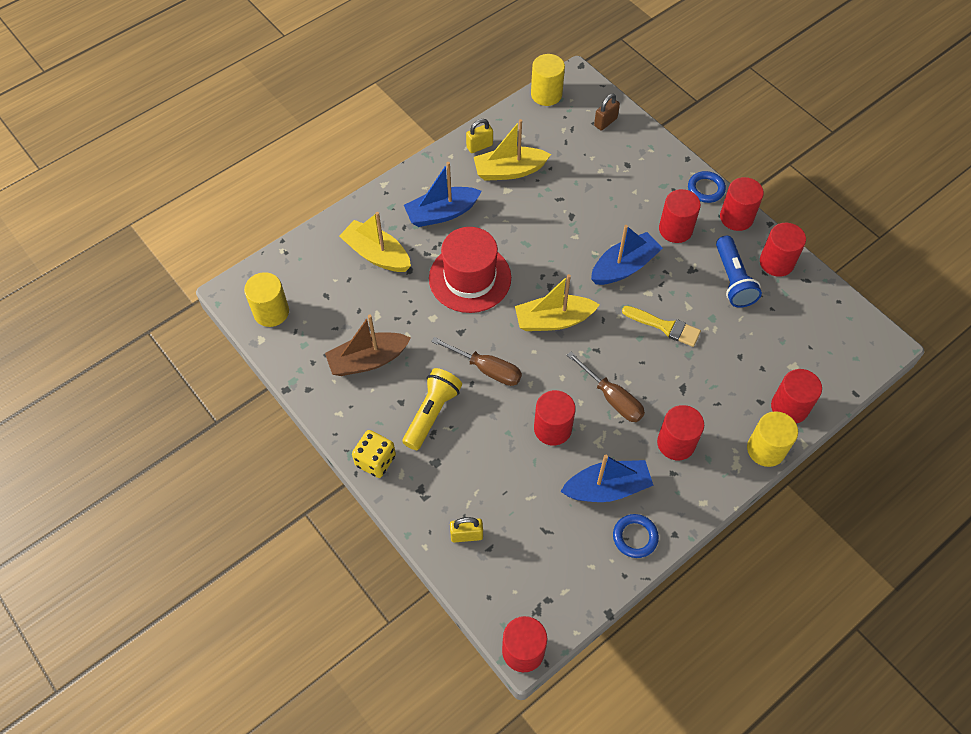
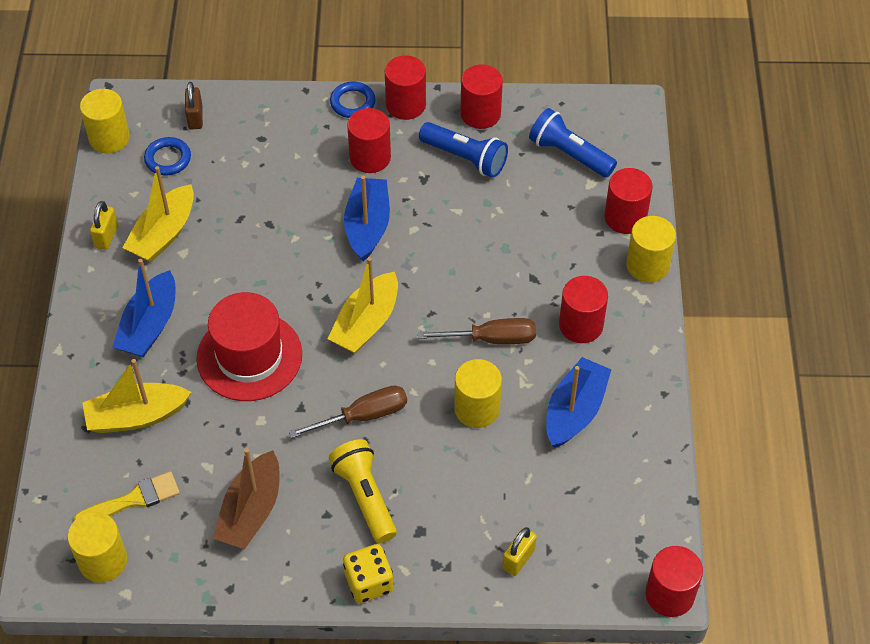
camera: 50 degrees left, 5 degrees down
red cylinder [534,390,576,445] -> yellow cylinder [454,359,502,428]
blue ring [613,514,659,558] -> blue ring moved to [144,137,191,175]
yellow brush [622,306,701,347] -> yellow brush moved to [74,471,180,520]
none -> blue flashlight [529,108,617,178]

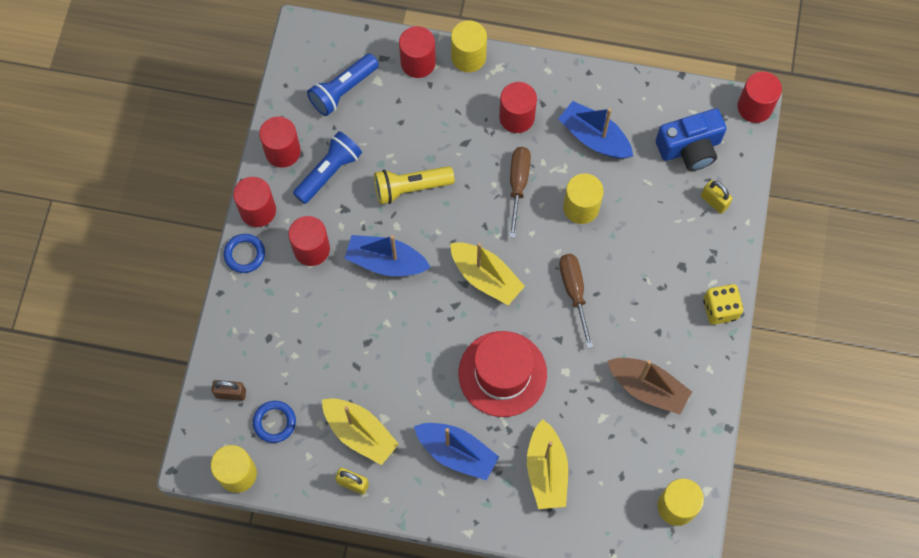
camera: 80 degrees left, 15 degrees up
yellow brush [74,471,180,520] -> none
yellow flashlight [329,439,397,543] -> yellow flashlight moved to [374,166,455,204]
none -> blue camera [656,108,726,171]

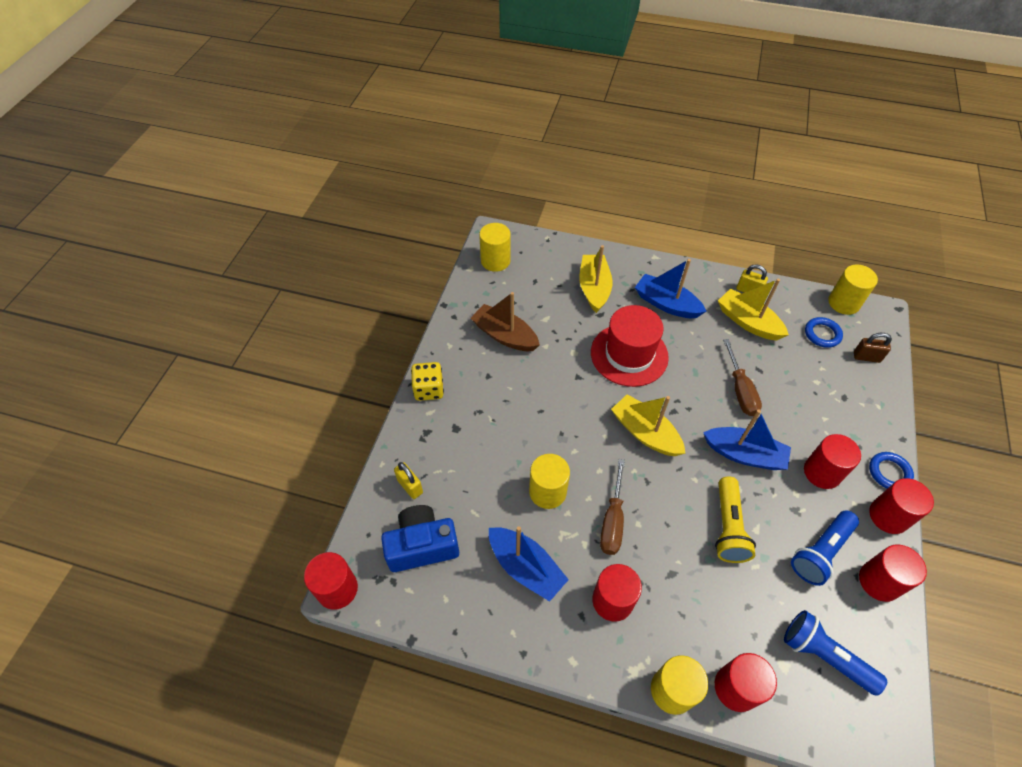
camera: 175 degrees left, 15 degrees down
blue flashlight [307,54,379,116] -> blue flashlight turned 105 degrees counterclockwise [784,610,887,696]
yellow flashlight [374,166,455,204] -> yellow flashlight turned 105 degrees clockwise [715,476,756,563]
brown screwdriver [559,254,593,349] -> brown screwdriver moved to [723,339,762,416]

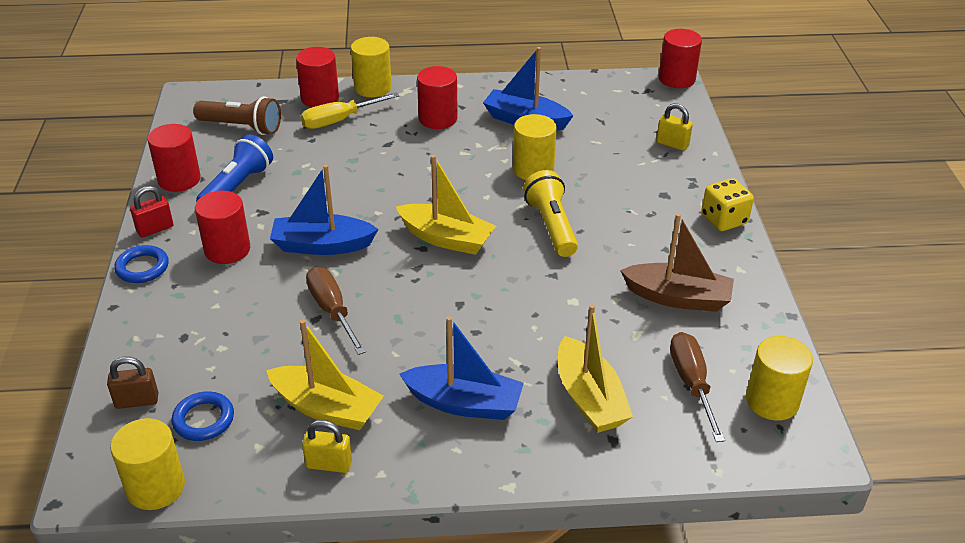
camera: 160 degrees right, 15 degrees down
blue camera [381,505,459,572] -> none
red hat [591,305,669,387] -> none
brown screwdriver [600,459,625,555] -> brown screwdriver moved to [670,332,725,442]
yellow flashlight [715,476,756,563] -> yellow flashlight moved to [523,170,578,257]
blue flashlight [784,610,887,696] -> brown flashlight [193,96,281,135]
red cylinder [869,478,934,534] -> red padlock [130,186,173,237]
none -> yellow screwdriver [301,92,400,129]

